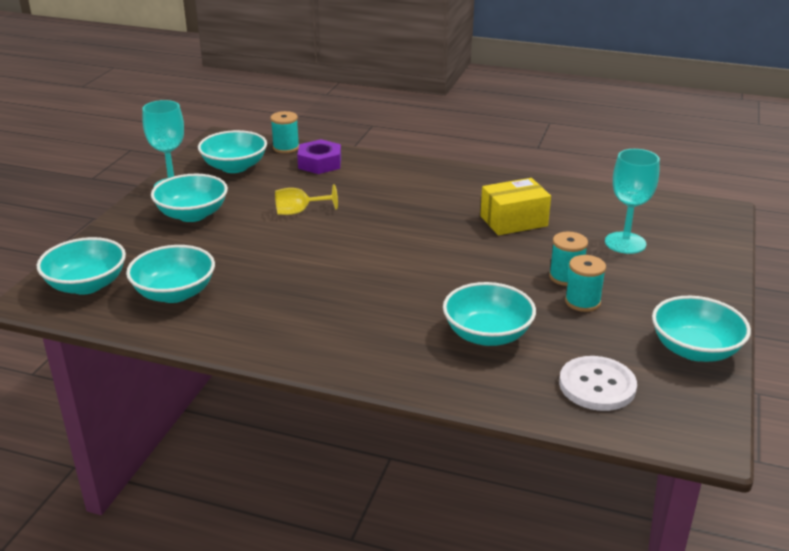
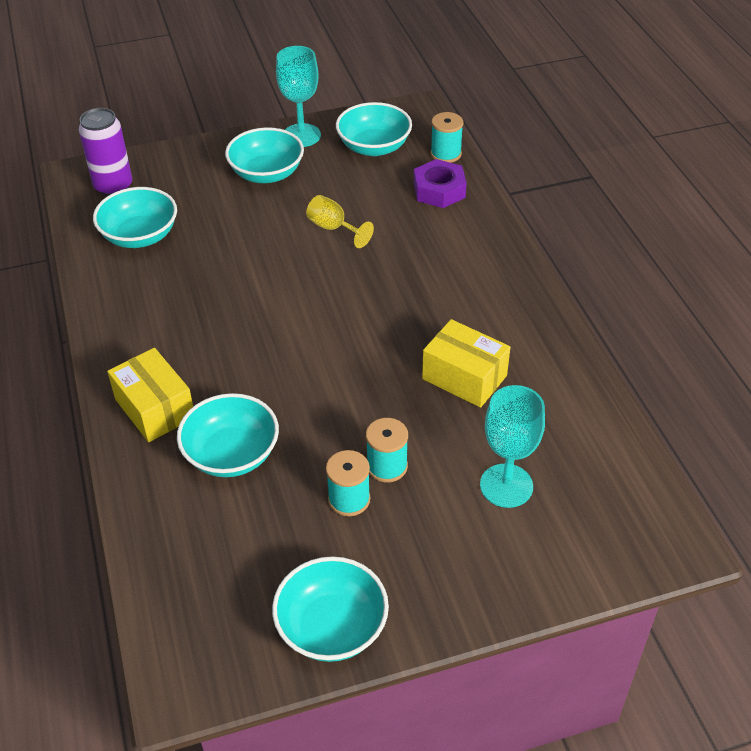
camera: 55 degrees right, 15 degrees up
turquoise bowl [37,237,126,295] -> purple can [79,108,132,196]
white button [559,356,637,411] -> none
none -> yellow box [107,348,193,442]

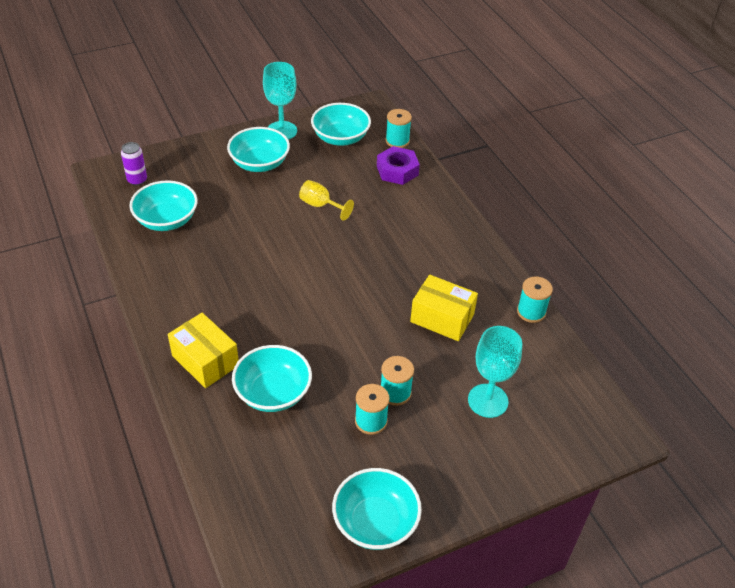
camera: 10 degrees left, 0 degrees up
purple can [79,108,132,196] -> purple can [121,142,147,186], size x0.63
none -> turquoise spool [517,276,553,323]

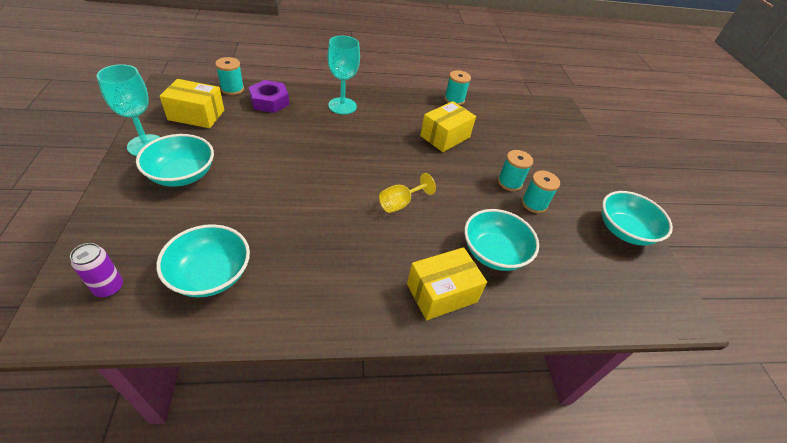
camera: 75 degrees left, 0 degrees up
yellow goblet [299,180,354,221] -> yellow goblet moved to [379,173,436,213]
turquoise bowl [311,103,371,146] -> yellow box [160,79,224,128]
turquoise goblet [468,326,522,418] -> turquoise goblet moved to [328,36,360,114]

